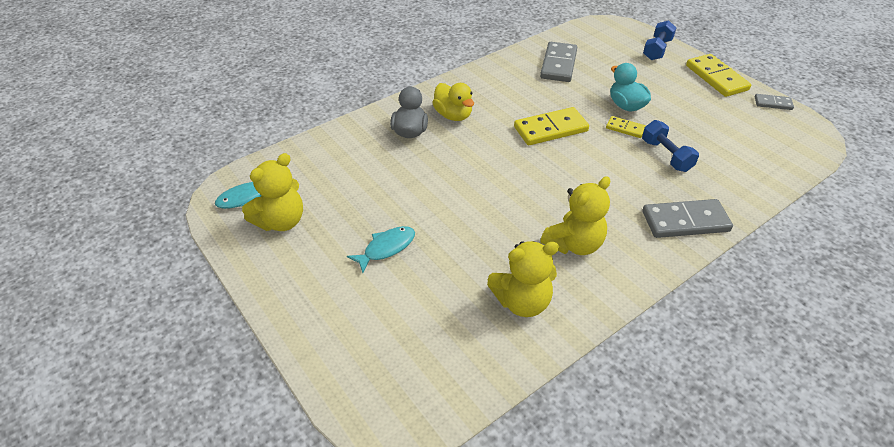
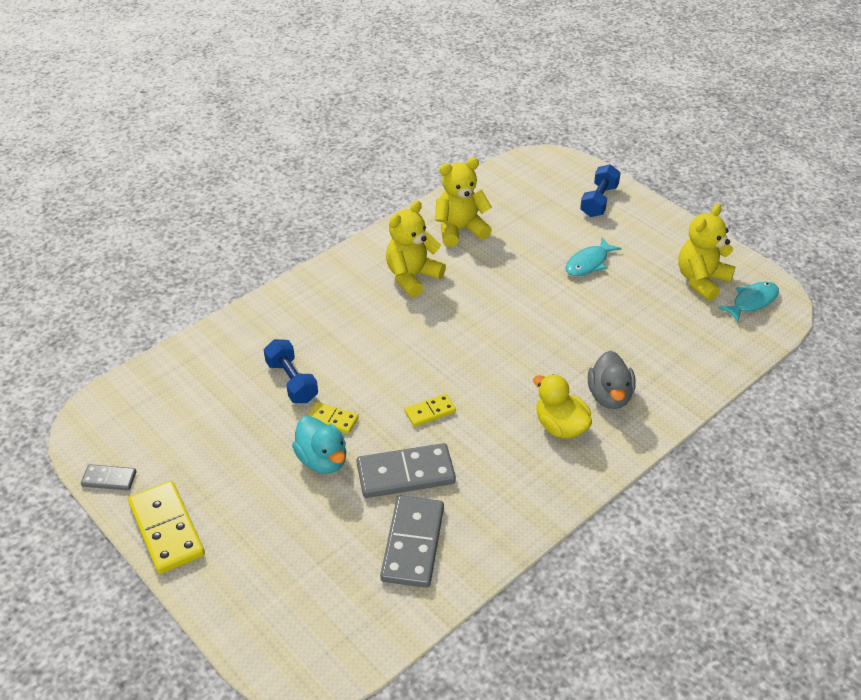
camera: 175 degrees right, 0 degrees up
yellow domino [514,107,589,145] -> yellow domino [405,394,456,427], size x0.53
grey domino [642,199,733,238] -> grey domino moved to [356,443,456,498]
blue dumbbell [643,20,676,60] -> blue dumbbell moved to [580,164,621,217]

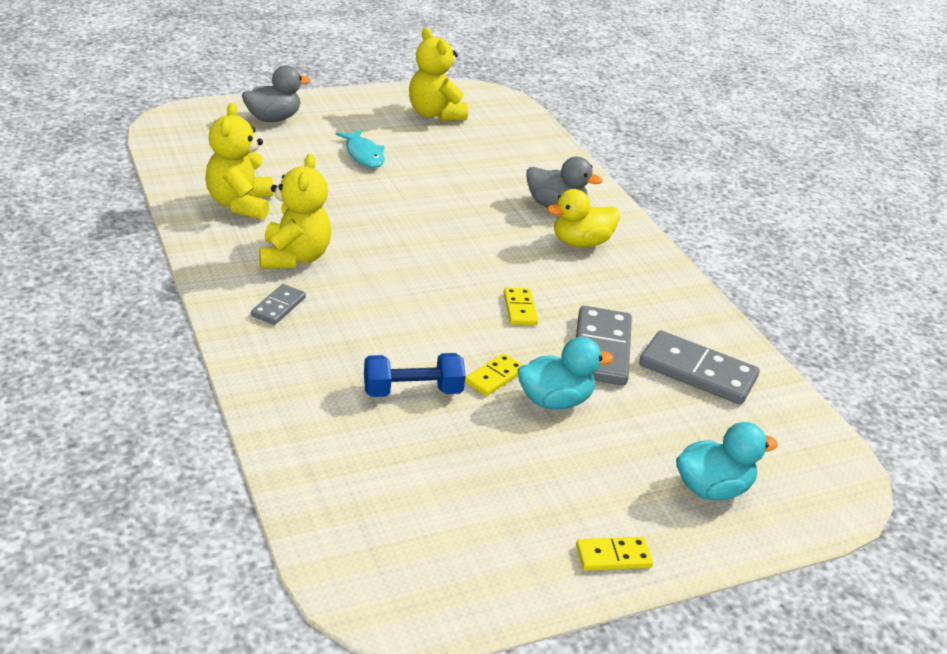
camera: 75 degrees left, 10 degrees down
grey domino [81,464,136,491] -> grey domino moved to [251,284,306,325]
yellow domino [128,481,205,574] -> yellow domino [576,537,653,571], size x0.53
yellow teddy bear [386,201,446,297] -> yellow teddy bear turned 150 degrees counterclockwise [259,154,331,269]
blue dumbbell [580,164,621,217] -> grey duck [242,65,310,122]
turquoise fish [718,282,779,322] -> none
none -> turquoise duck [676,422,778,500]

